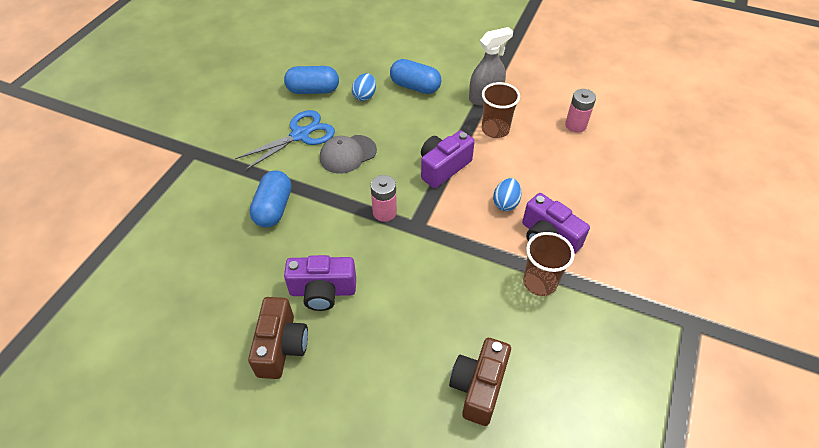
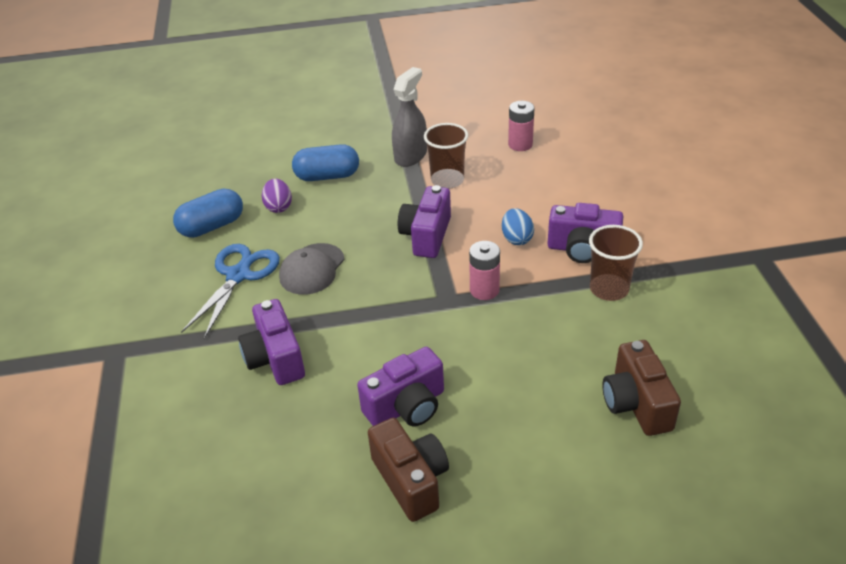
camera: 30 degrees left, 10 degrees down
blue capsule [250,171,292,228] -> purple camera [238,299,305,385]
blue egg [352,73,376,101] -> purple egg [262,179,292,213]
pink battery [371,175,397,222] -> pink battery moved to [469,241,500,300]

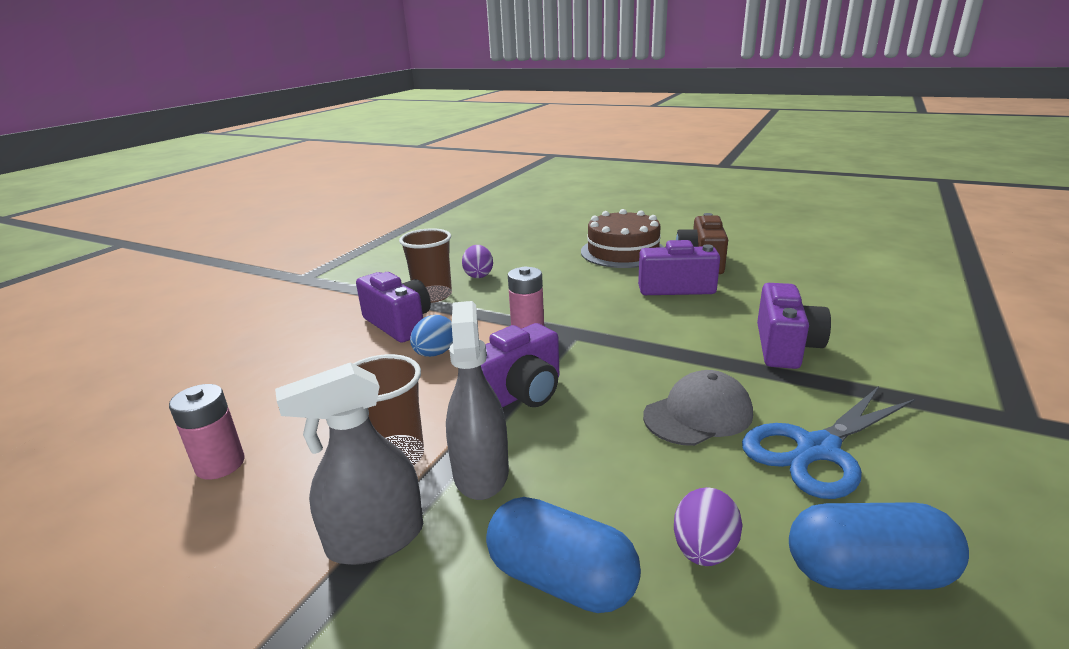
camera: 145 degrees left, 15 degrees down
brown camera [602,340,681,436] -> none
none -> grey spray bottle [446,301,509,500]
none -> purple egg [462,245,493,278]
none -> brown cake [581,209,664,268]

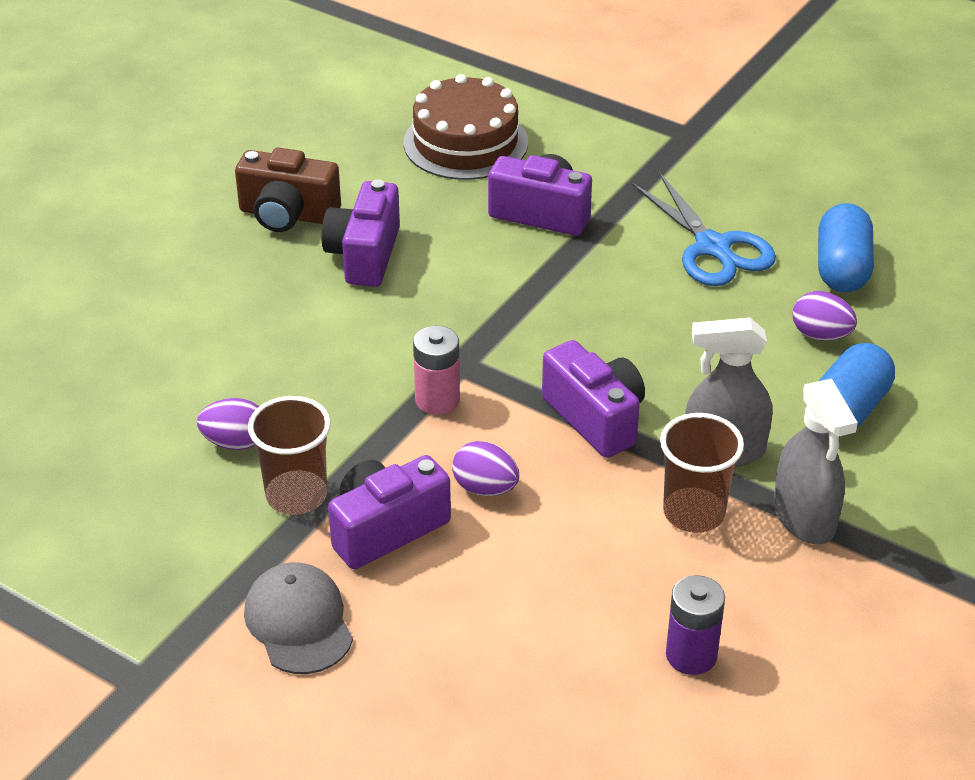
camera: 85 degrees left, 15 degrees up
pink battery [169,384,245,480] -> purple battery [666,575,725,675]
blue egg [410,315,453,357] -> purple egg [452,441,519,496]
brown cake [581,209,664,268] -> brown cake moved to [404,74,528,180]
grey cap [643,370,753,446] -> grey cap moved to [244,562,353,674]

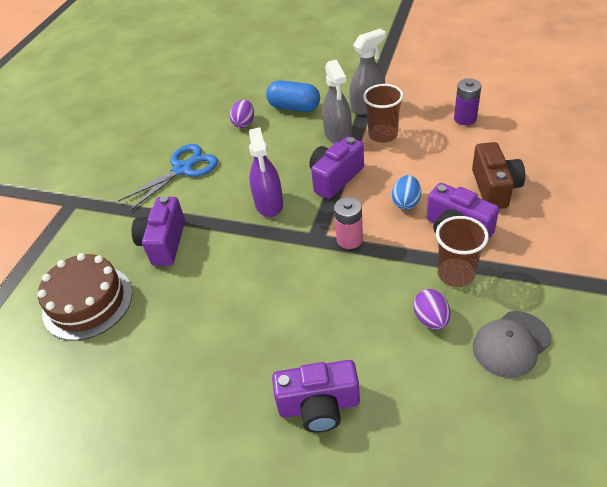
camera: 100 degrees left, 5 degrees up
brown camera [235,147,341,232] -> brown camera moved to [472,142,525,209]
grey cap [244,562,353,674] -> grey cap moved to [473,311,551,378]
purple camera [321,180,400,287] -> purple camera moved to [272,360,360,433]
purple egg [452,441,519,496] -> blue egg [392,175,421,210]
blue capsule [818,203,874,292] -> none
none -> purple spray bottle [249,127,283,217]

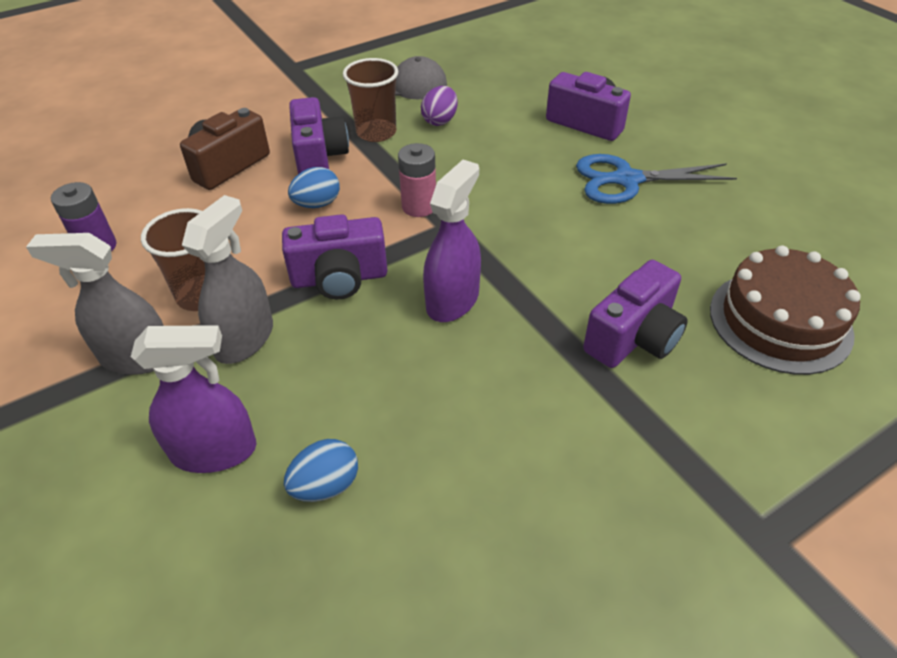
camera: 145 degrees left, 0 degrees up
blue scissors [118,144,218,211] -> blue scissors moved to [576,154,737,204]
purple egg [229,100,254,128] -> blue egg [284,439,358,502]
blue capsule [266,80,320,112] -> purple spray bottle [131,325,256,473]

